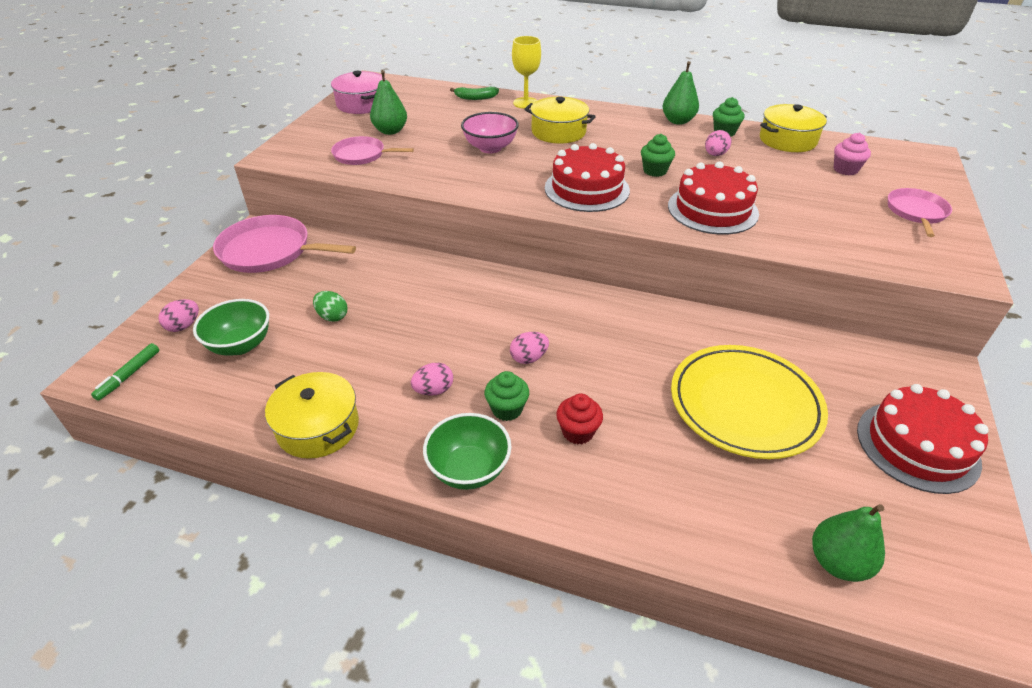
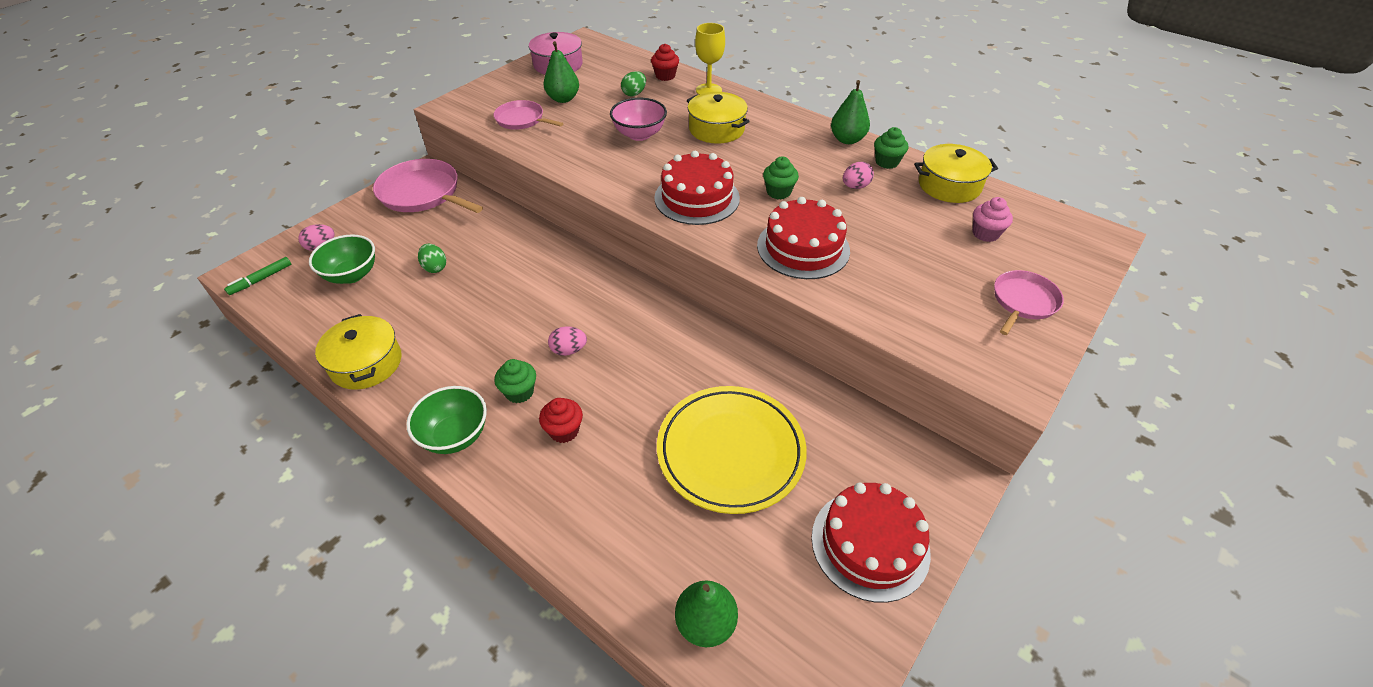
camera: 20 degrees right, 5 degrees up
pink egg [411,363,453,396] -> none
green banana [450,87,499,100] -> red cupcake [651,44,679,81]
none -> green egg [621,71,646,96]

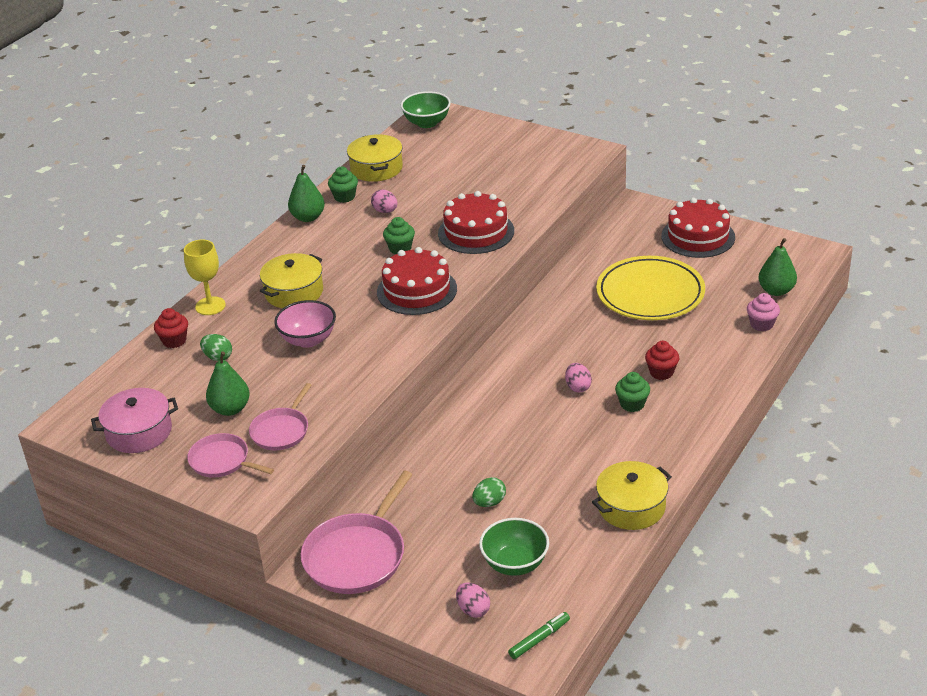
camera: 95 degrees left, 10 degrees down
green marker [224,257,291,295] -> green marker turned 75 degrees counterclockwise [508,612,570,659]
green bowl [406,386,487,454] -> green bowl moved to [401,91,451,128]
pink cupcake [973,197,1013,242] -> pink cupcake moved to [747,293,780,331]
pink pan [994,270,1064,335] -> pink pan moved to [187,433,274,478]

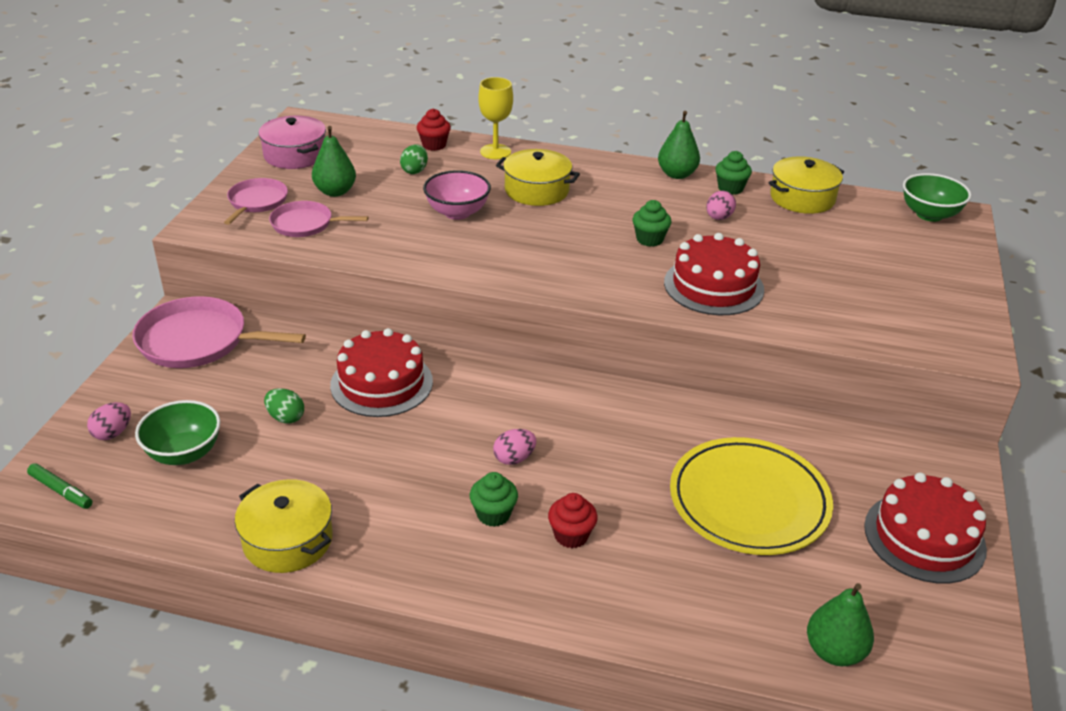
camera: 70 degrees right, 0 degrees up
red cake [377,247,457,315] -> red cake moved to [330,328,433,417]
pink cupcake [747,293,780,331] -> none

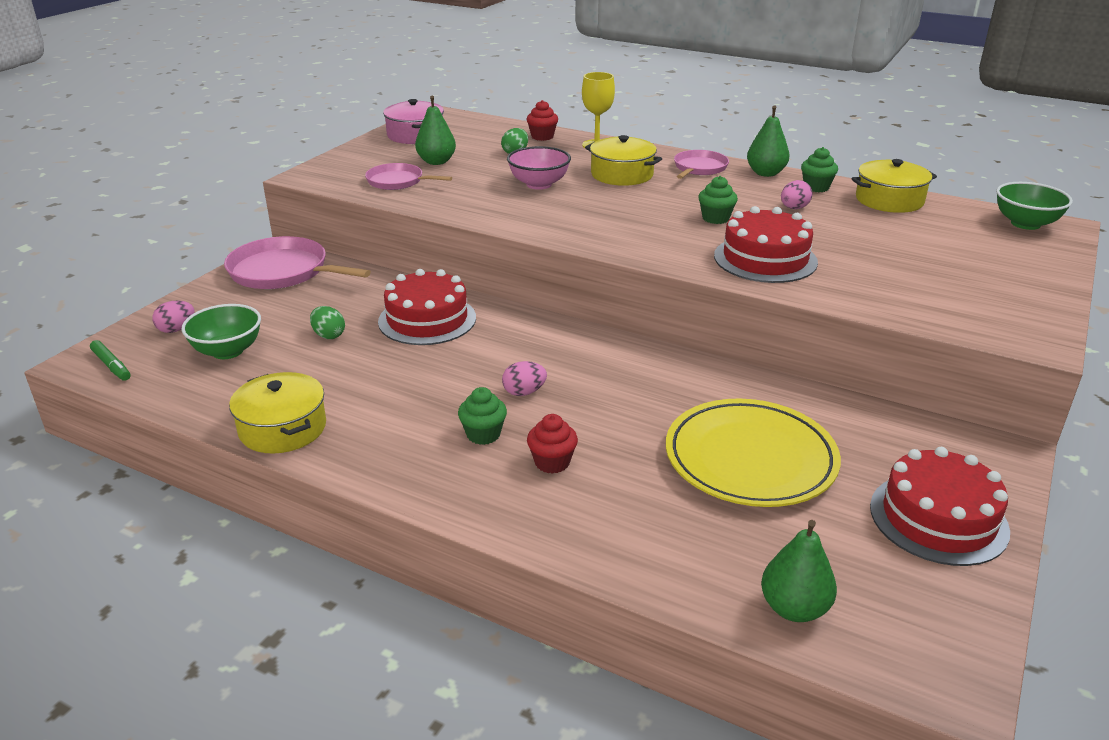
camera: 15 degrees right, 5 degrees down
pink pan [224,178,288,225] -> pink pan moved to [674,150,729,179]

